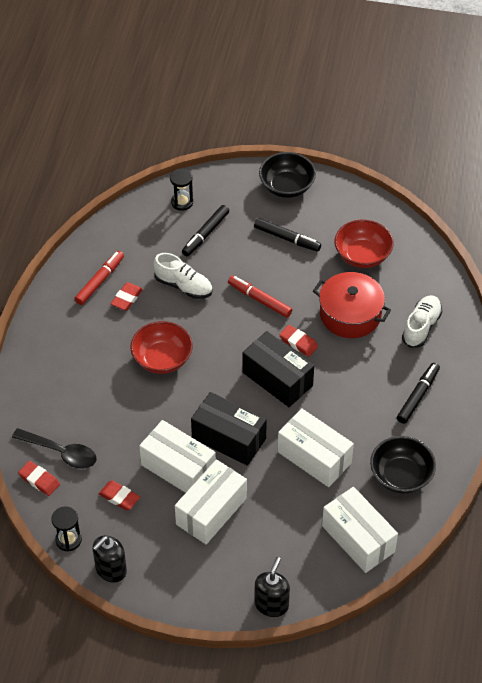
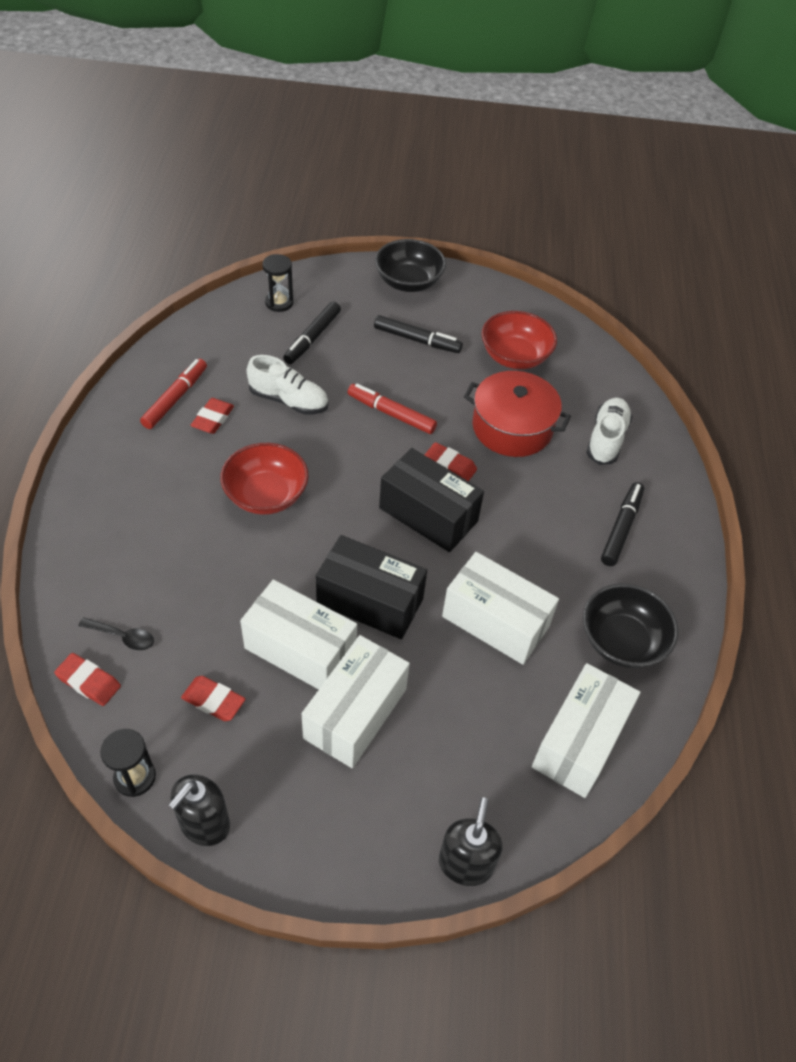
camera: 10 degrees left, 0 degrees up
black spoon [12,428,97,469] -> black spoon [78,617,154,650], size x0.59
white box [322,487,398,573] -> white box turned 75 degrees clockwise [532,663,640,798]

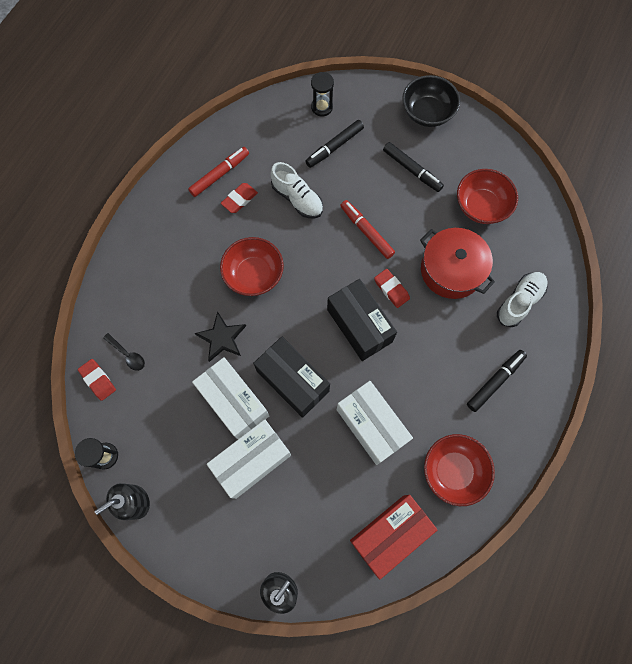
camera: 25 degrees right, 20 degrees up
red eraser [181,676,245,721] -> none
white box [532,663,640,798] -> red box [350,495,438,579]
black bowl [583,583,678,668] -> red bowl [424,434,495,506]
none -> black star [194,311,246,362]

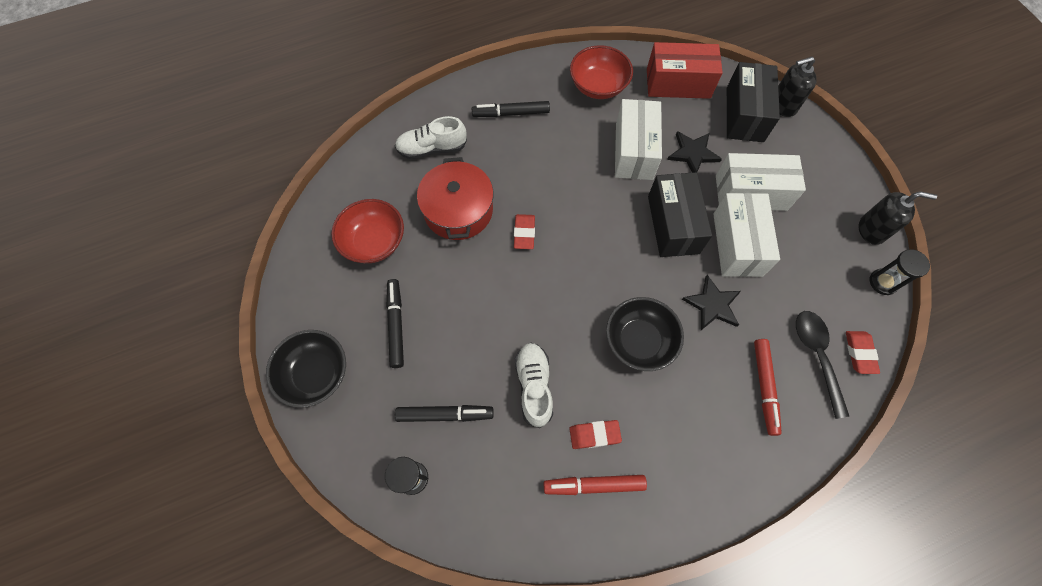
camera: 140 degrees left, 5 degrees down
black spoon [103,333,145,371] -> black spoon [796,311,849,419], size x1.70
red bowl [220,237,284,296] -> black bowl [606,297,684,371]
black box [327,279,397,361] -> black box moved to [727,62,780,142]
red marker [340,200,395,259] -> red marker moved to [754,339,782,436]
none -> black star [667,131,722,173]

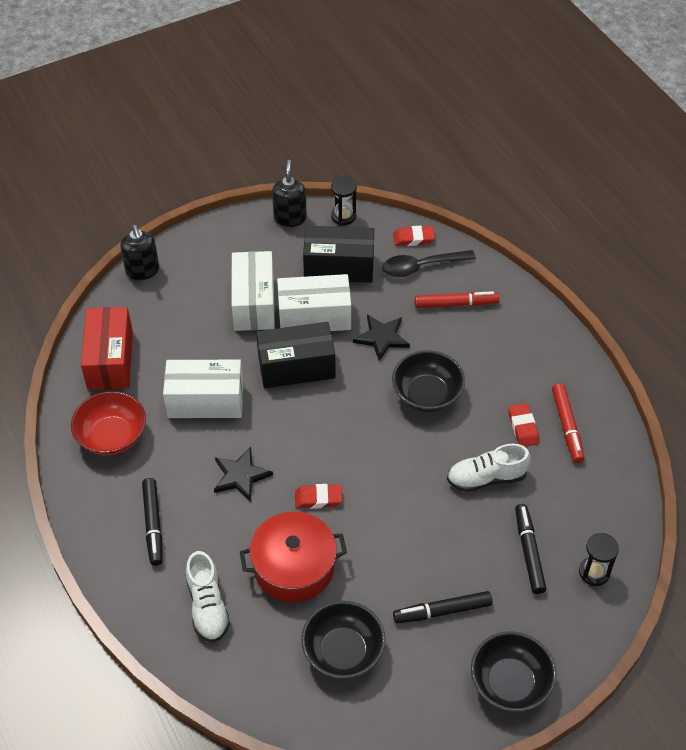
camera: 95 degrees left, 15 degrees down
red bowl [331,199,404,263] -> black bowl [301,601,385,679]
black star [667,131,722,173] -> black star moved to [214,447,273,502]
black box [727,62,780,142] -> black box moved to [303,226,374,283]

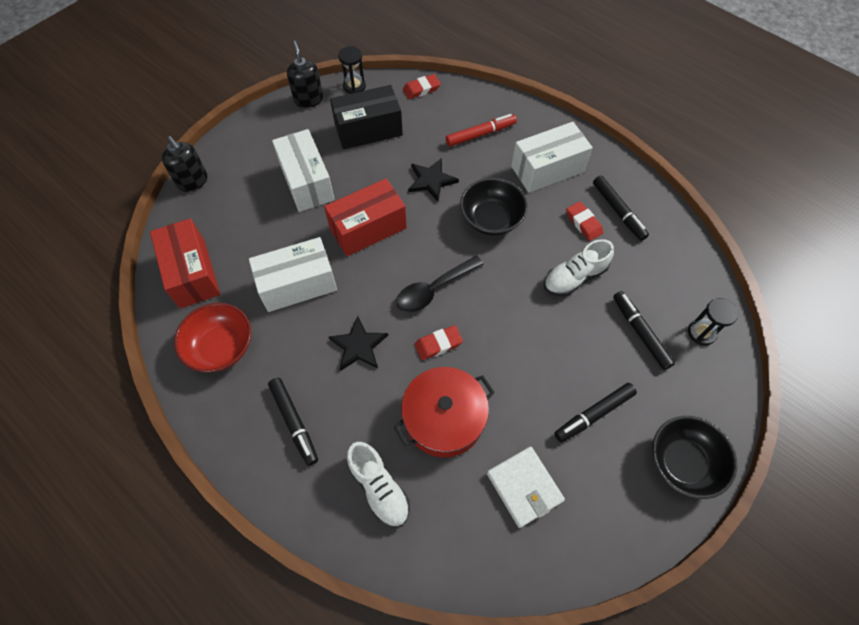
camera: 20 degrees left, 10 degrees up
black box [256,322,336,388] -> red box [324,178,407,256]
white box [277,274,351,331] -> white box moved to [511,122,593,193]
black bowl [301,601,385,679] -> white wallet [487,447,565,528]
black spoon [382,250,476,277] -> black spoon moved to [396,256,484,312]
red marker [552,383,585,463] -> black marker [593,176,649,241]

